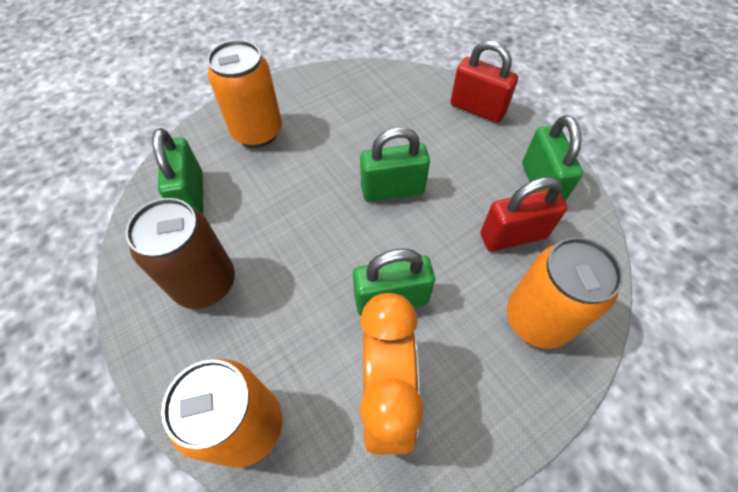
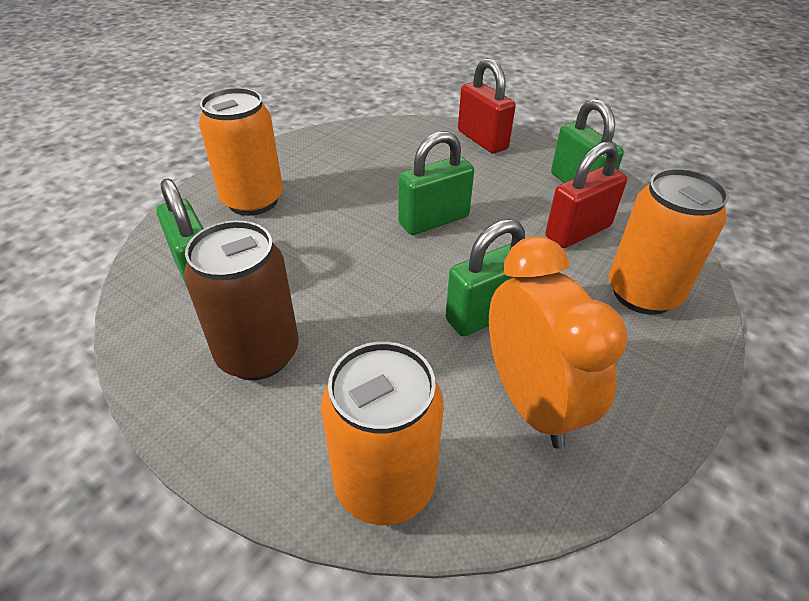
camera: 20 degrees left, 15 degrees down
red padlock [450,40,518,123] -> red padlock turned 45 degrees clockwise [458,58,516,153]

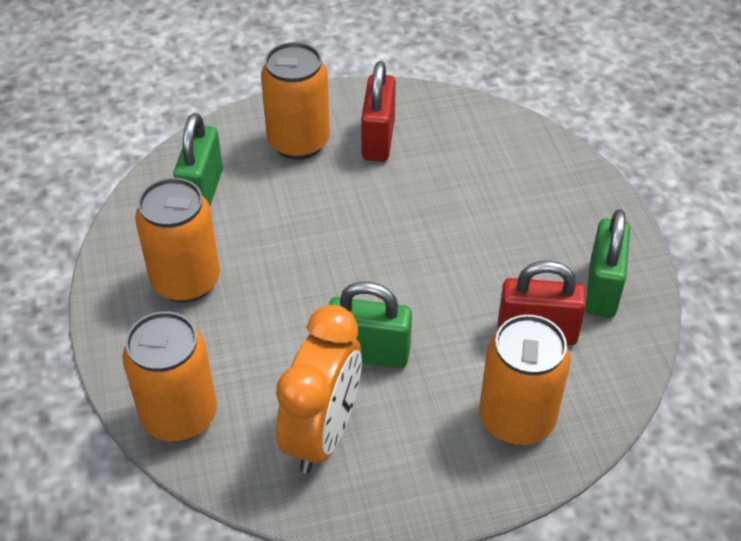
camera: 40 degrees right, 5 degrees up
brown can [184,221,299,380] -> orange can [135,178,220,303]
green padlock [398,131,474,235] -> none
red padlock [458,58,516,153] -> red padlock moved to [361,61,396,161]

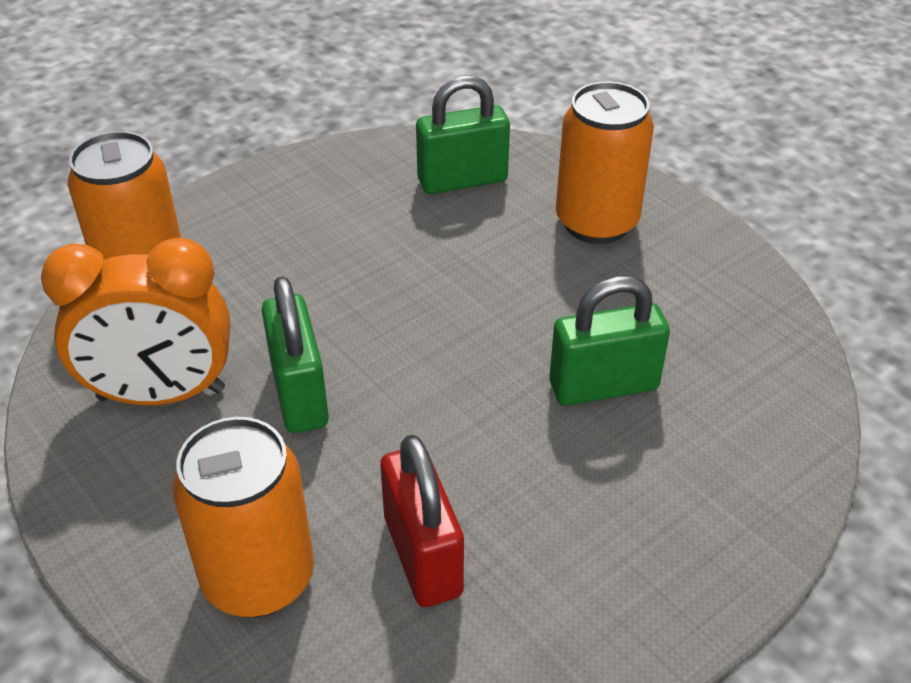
camera: 65 degrees right, 5 degrees down
orange can [135,178,220,303] -> none
red padlock [361,61,396,161] -> none
green padlock [586,209,630,318] -> green padlock moved to [549,276,670,406]

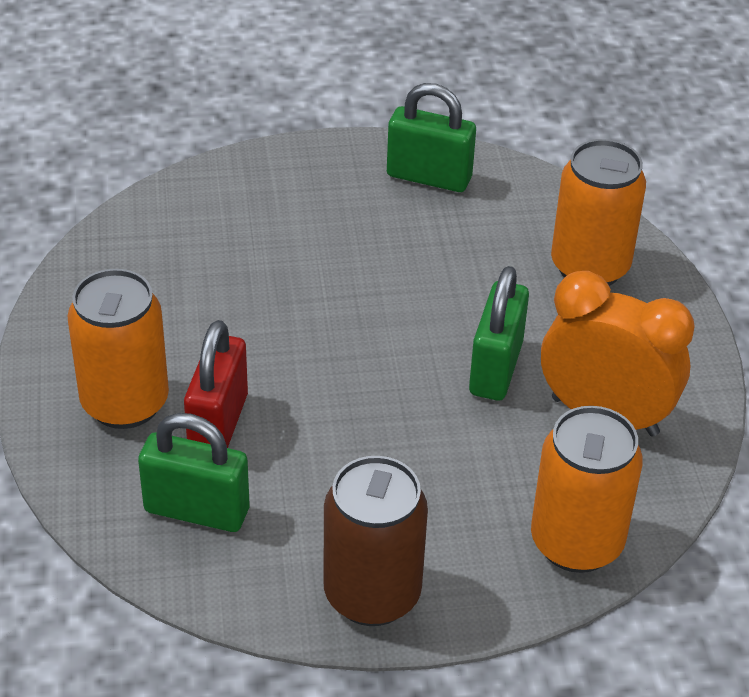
camera: 150 degrees left, 0 degrees up
red padlock [380,435,464,607] -> red padlock moved to [184,320,248,448]
green padlock [549,276,670,406] -> green padlock moved to [387,83,476,192]
none -> brown can [323,456,428,626]

